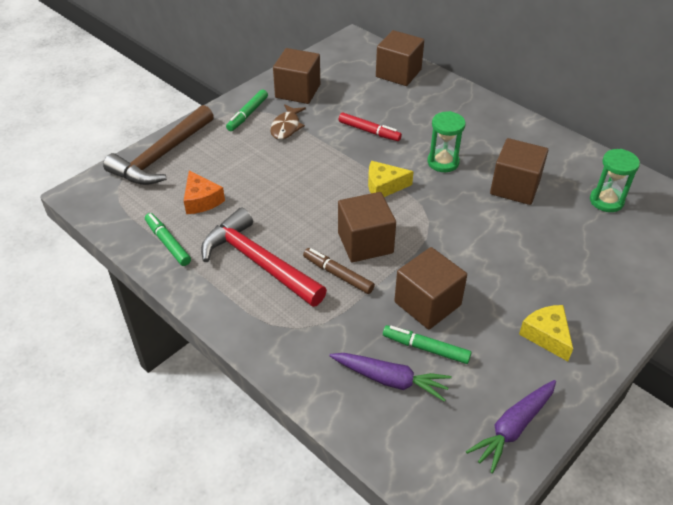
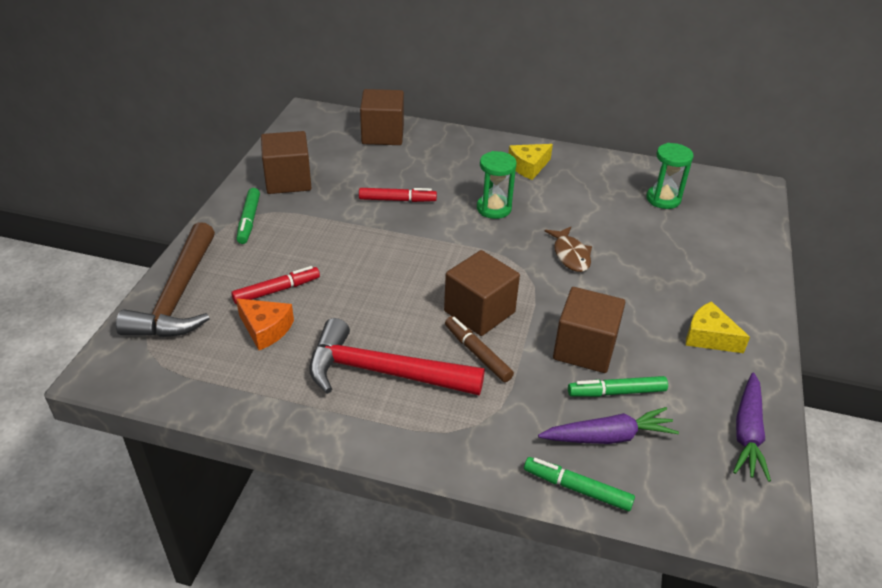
camera: 30 degrees left, 5 degrees down
green marker [145,213,191,266] -> green marker moved to [524,457,635,511]
brown fish [270,104,306,139] -> brown fish moved to [544,227,592,272]
brown marker [303,248,375,294] -> brown marker turned 45 degrees clockwise [445,316,514,382]
yellow cheese [368,161,414,197] -> yellow cheese moved to [509,144,553,180]
brown cube [490,138,548,205] -> none
none -> red marker [231,266,320,304]

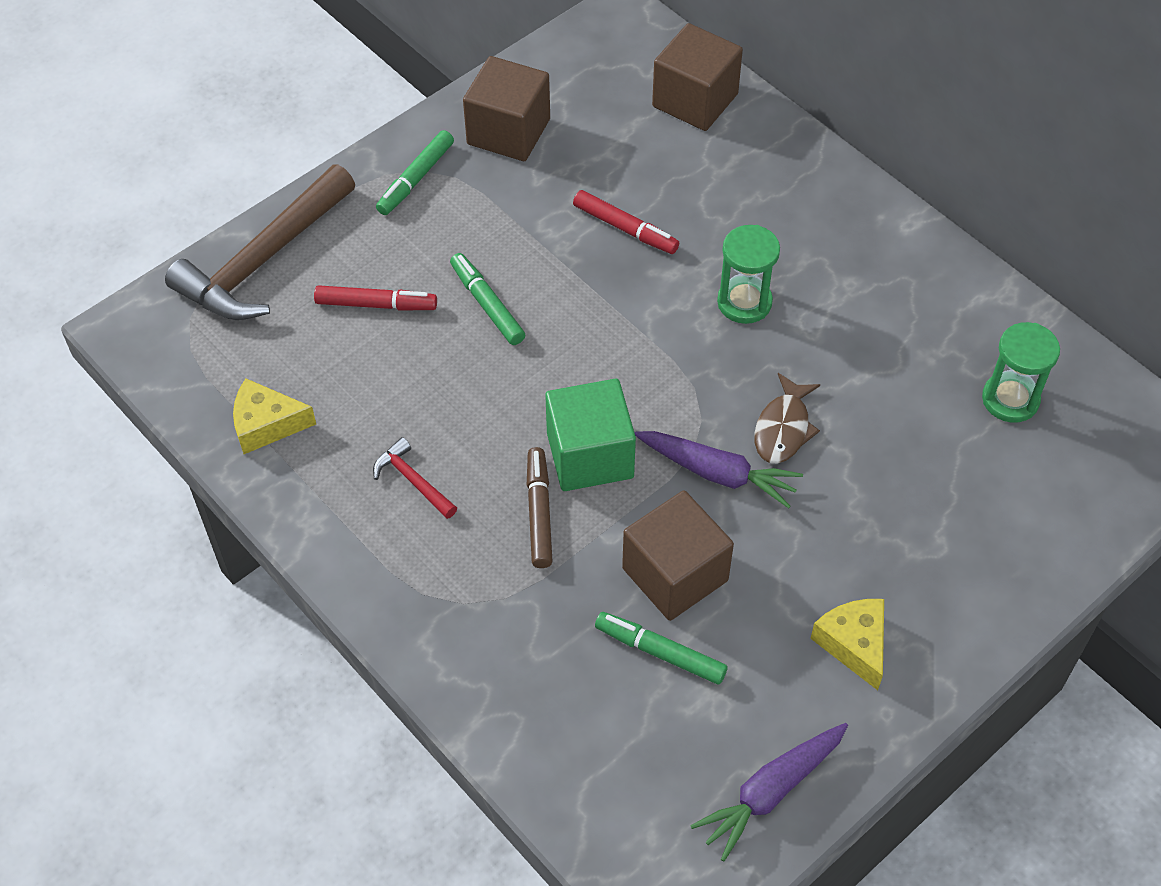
camera: 35 degrees right, 15 degrees up
orange cheese [236,299,294,350] -> none
red hammer [309,318,485,395] -> red hammer [373,437,457,519], size x0.44
brown cube [444,250,520,336] -> green cube [545,379,636,491]
yellow cheese [509,144,553,180] -> yellow cheese moved to [233,378,316,454]
green marker [524,457,635,511] -> green marker moved to [450,253,525,345]
purple carrot [538,407,679,444] -> purple carrot moved to [635,431,803,508]

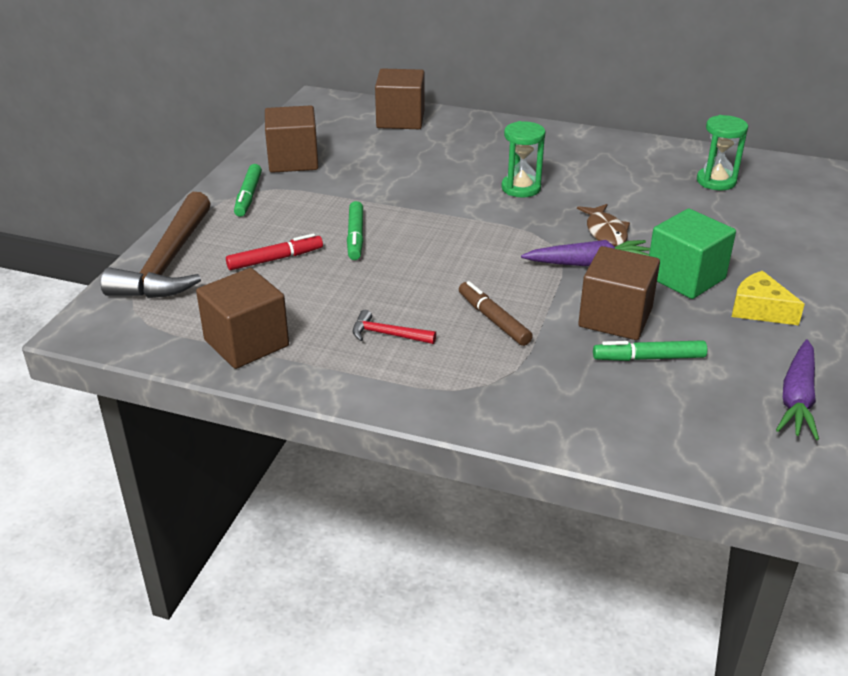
camera: 30 degrees left, 20 degrees down
yellow cheese [233,378,316,454] -> brown cube [196,268,289,369]
green marker [450,253,525,345] -> green marker turned 120 degrees counterclockwise [347,201,363,260]
green cube [545,379,636,491] -> green cube moved to [649,208,736,299]
red marker [573,190,679,254] -> none

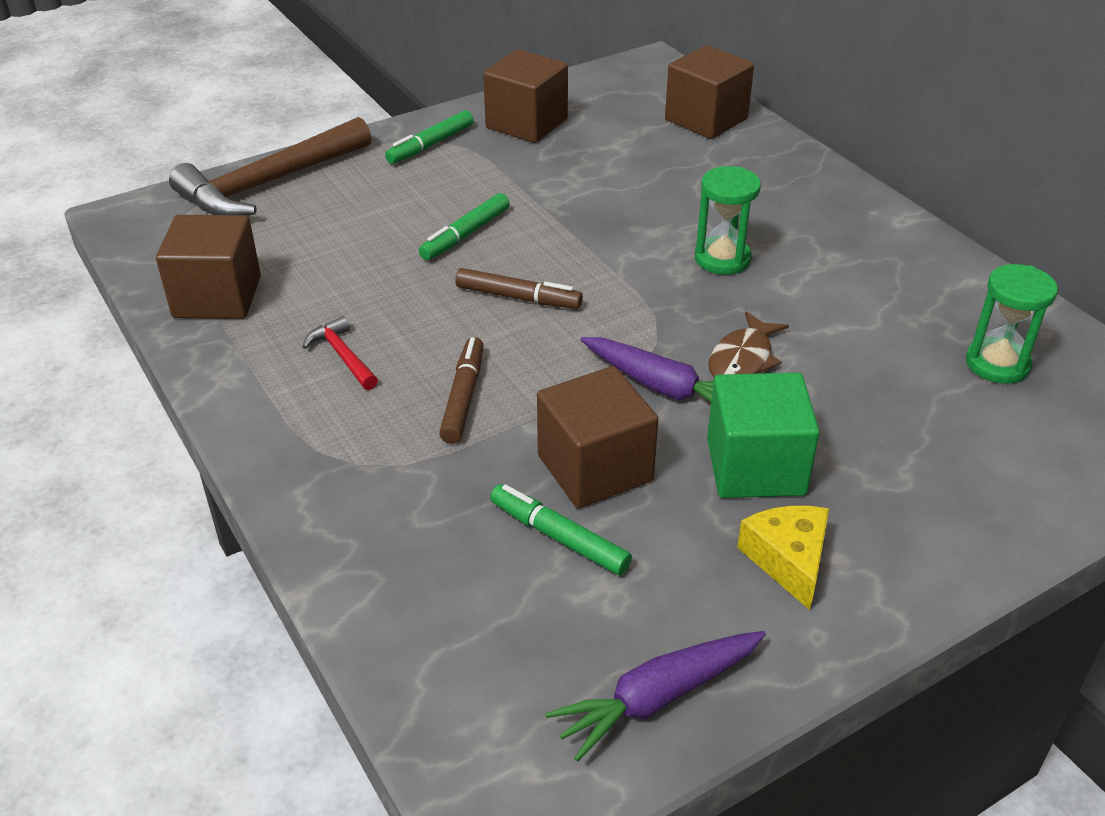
camera: 40 degrees right, 5 degrees up
red marker [226,234,323,270] -> none
none -> brown marker [455,268,583,309]

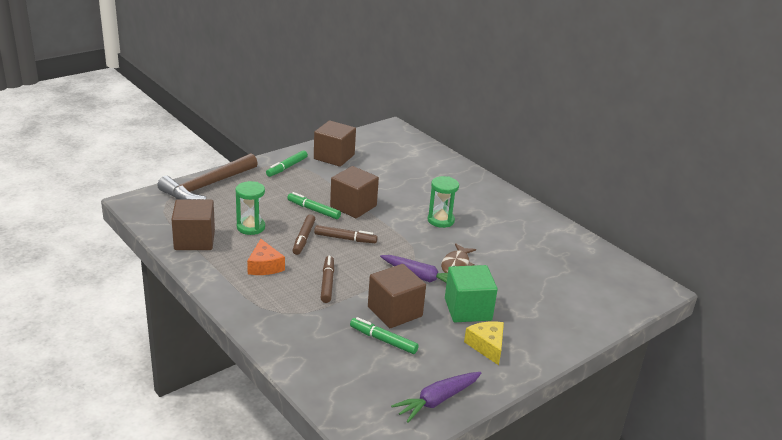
camera: 10 degrees left, 10 degrees down
red hammer [302,316,378,390] -> orange cheese [247,239,285,275]
green marker [419,193,510,260] -> green marker turned 90 degrees clockwise [287,192,341,219]
brown cube [665,45,754,139] -> brown cube moved to [330,166,379,218]
green hourglass [966,264,1058,384] -> green hourglass moved to [235,181,265,235]
none -> brown marker [292,214,315,255]

